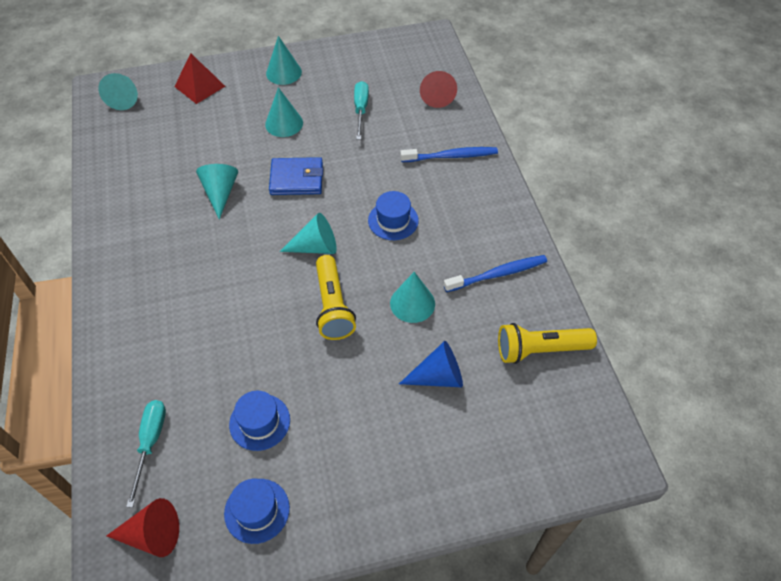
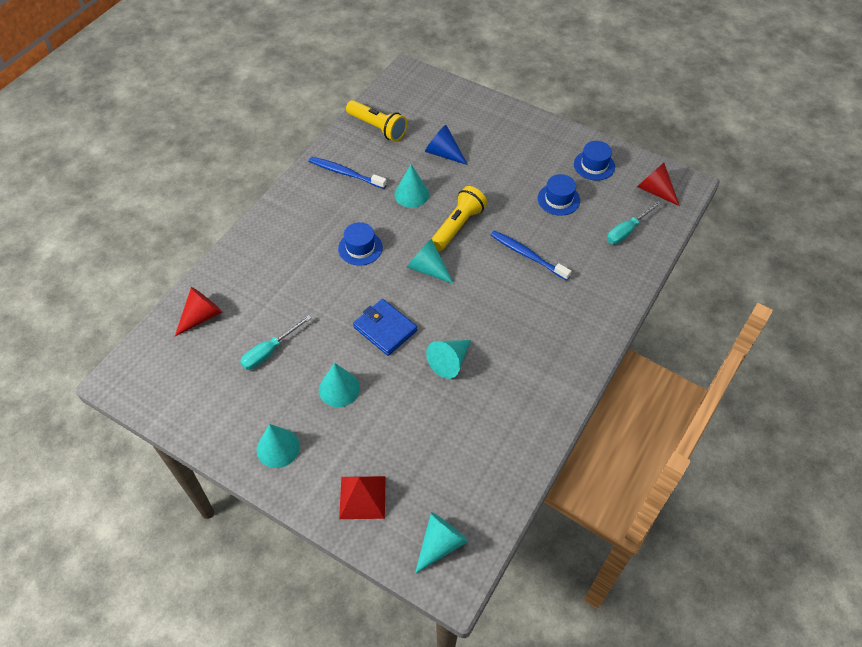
camera: 135 degrees left, 0 degrees up
blue toothbrush [400,147,498,162] -> blue toothbrush moved to [491,230,571,281]

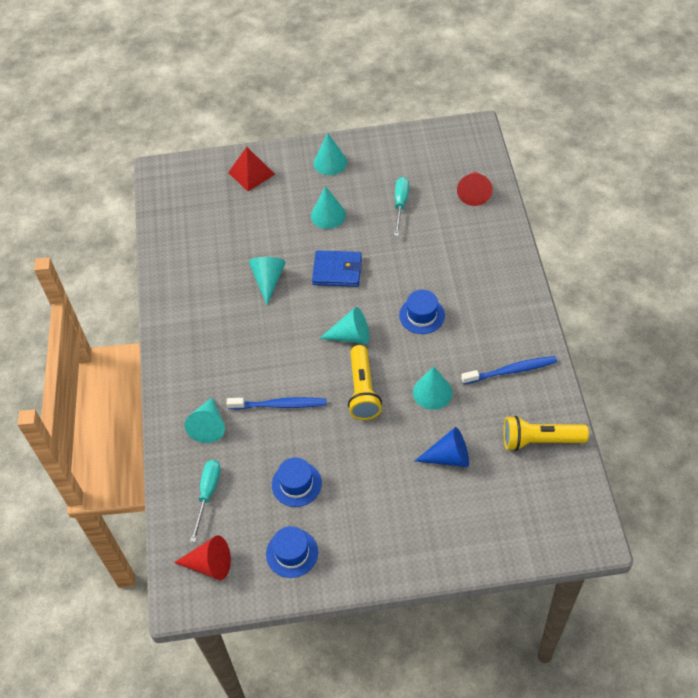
camera: 145 degrees right, 0 degrees up
turquoise cone [415,512,468,574] -> turquoise cone moved to [184,398,225,443]

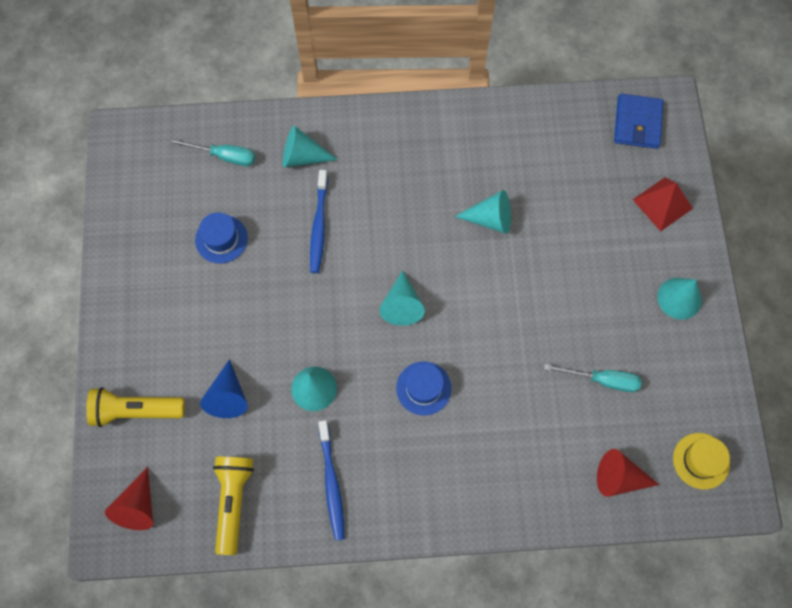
camera: 90 degrees right, 15 degrees up
red cone [174,535,231,580] -> red cone moved to [105,467,153,530]
blue hat [266,526,318,578] -> none
turquoise cone [311,186,346,229] -> none
blue wallet [312,250,362,287] -> blue wallet moved to [614,93,664,149]
yellow flashlight [348,345,382,420] -> yellow flashlight moved to [86,387,185,427]
none -> yellow hat [673,433,730,490]

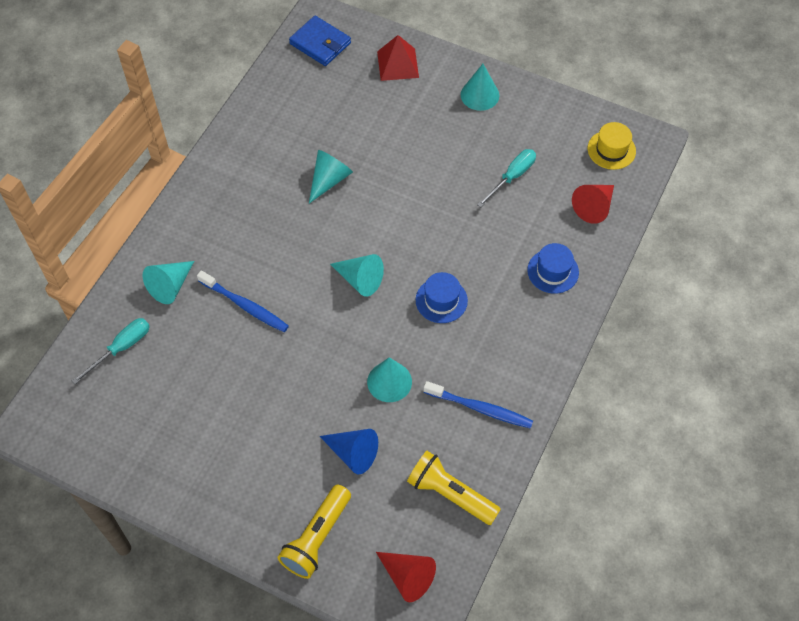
camera: 60 degrees left, 10 degrees down
blue hat [195,213,248,263] -> blue hat moved to [527,243,579,294]

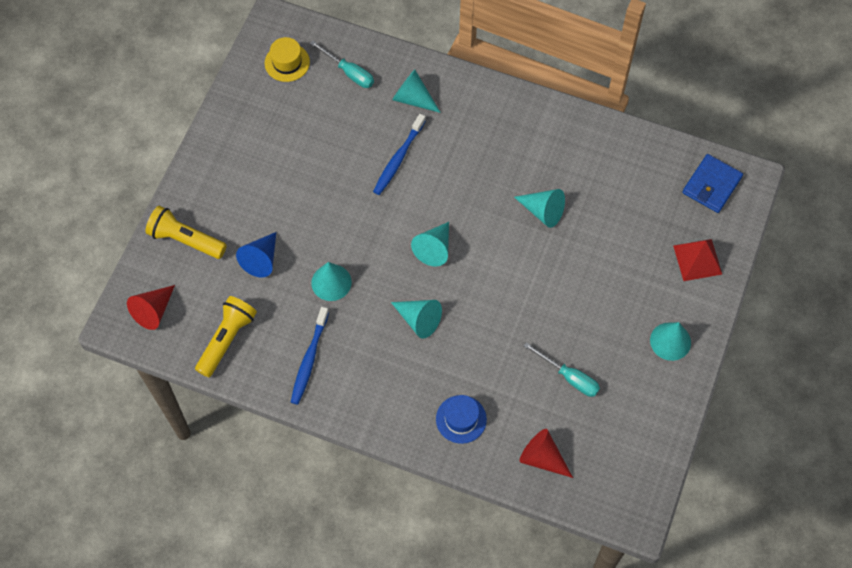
camera: 85 degrees right, 5 degrees up
blue hat [416,272,468,323] -> turquoise cone [391,300,442,339]
yellow hat [588,122,636,170] -> yellow hat moved to [265,37,310,82]

